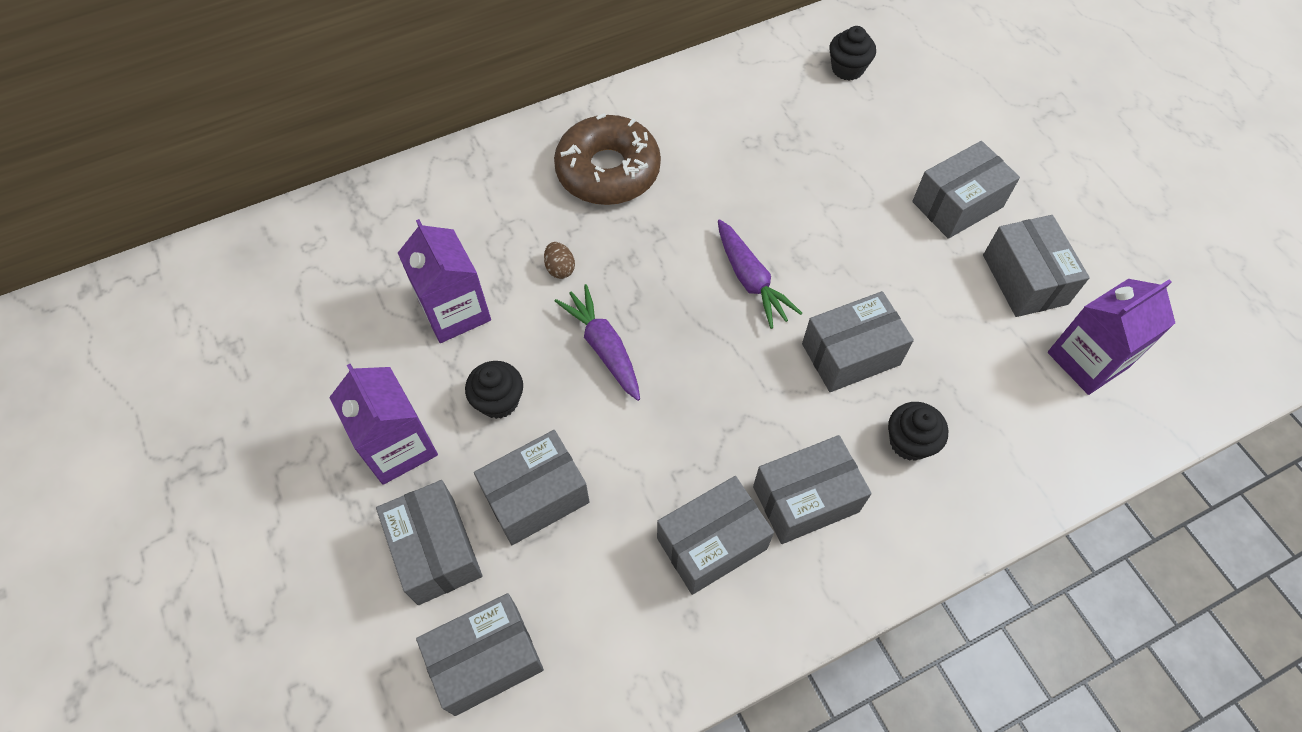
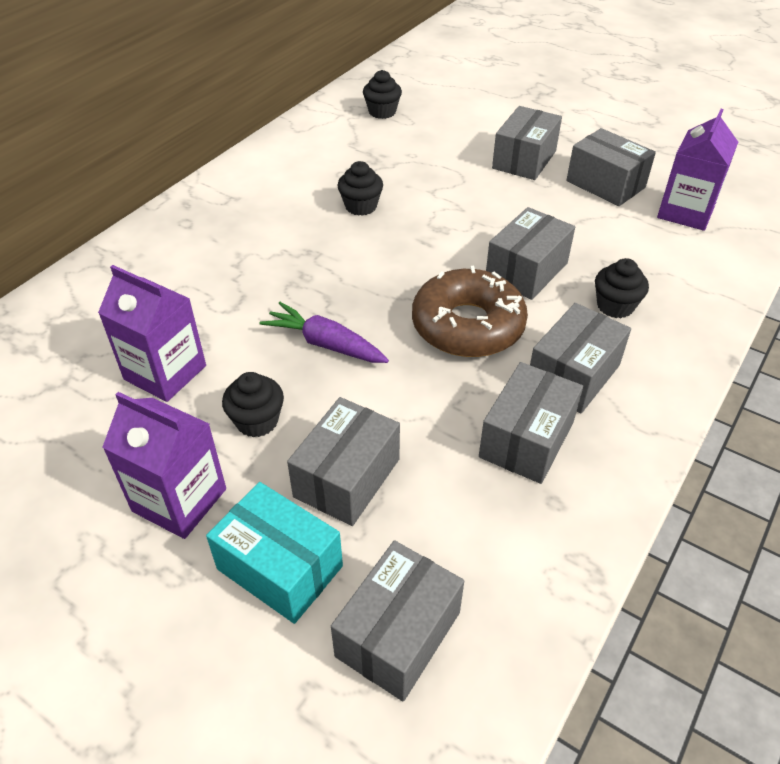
camera: 30 degrees left, 15 degrees down
grey box [376,480,483,605] -> turquoise box [206,482,343,624]
brown egg [544,242,575,279] -> none
brown donut [554,113,661,205] -> brown donut moved to [412,266,528,357]
purple carrot [718,220,802,329] -> none
none -> black cupcake [337,161,383,216]

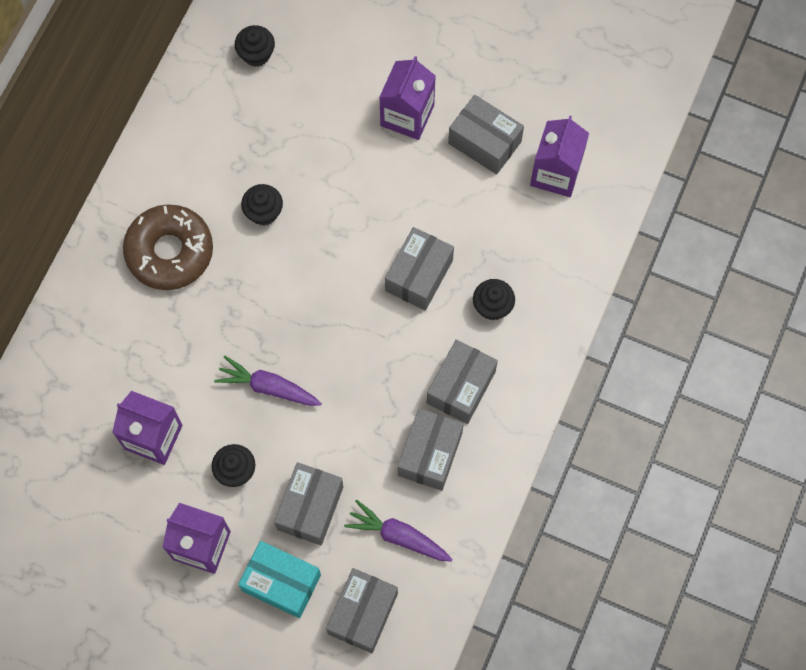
camera: 10 degrees left, 25 degrees up
brown donut [412,266,528,357] -> brown donut moved to [123,204,213,290]
grey box [492,106,562,180] -> purple carton [379,56,436,140]
none -> purple carrot [344,500,453,562]

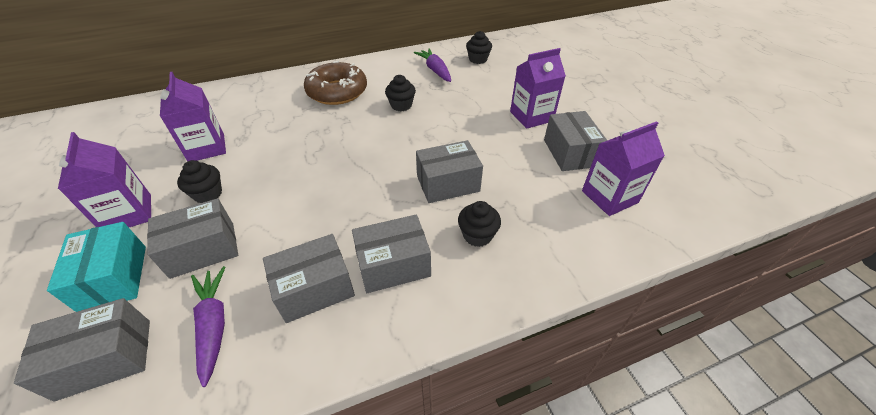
camera: 45 degrees right, 25 degrees down
purple carrot [214,356,322,406] -> purple carrot moved to [414,49,451,82]

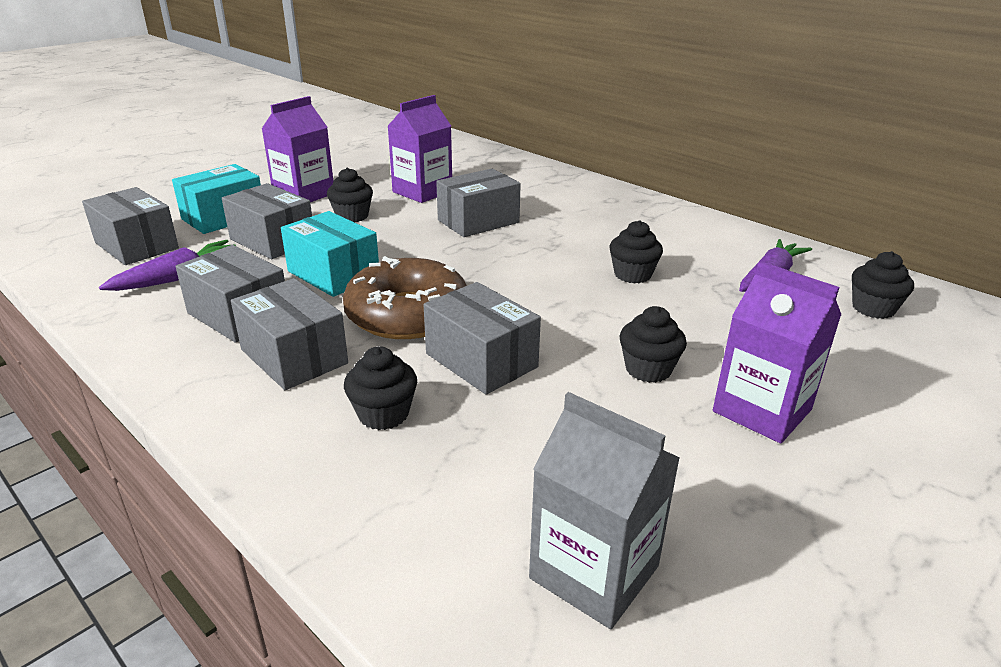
camera: 65 degrees right, 15 degrees down
brown donut [304,61,367,105] -> brown donut moved to [343,256,467,339]
grey box [544,111,607,171] -> grey box moved to [436,168,521,237]
purple carton [582,121,665,216] -> grey carton [529,392,680,629]
none -> turquoise box [281,211,379,297]
none -> black cupcake [620,306,687,383]

